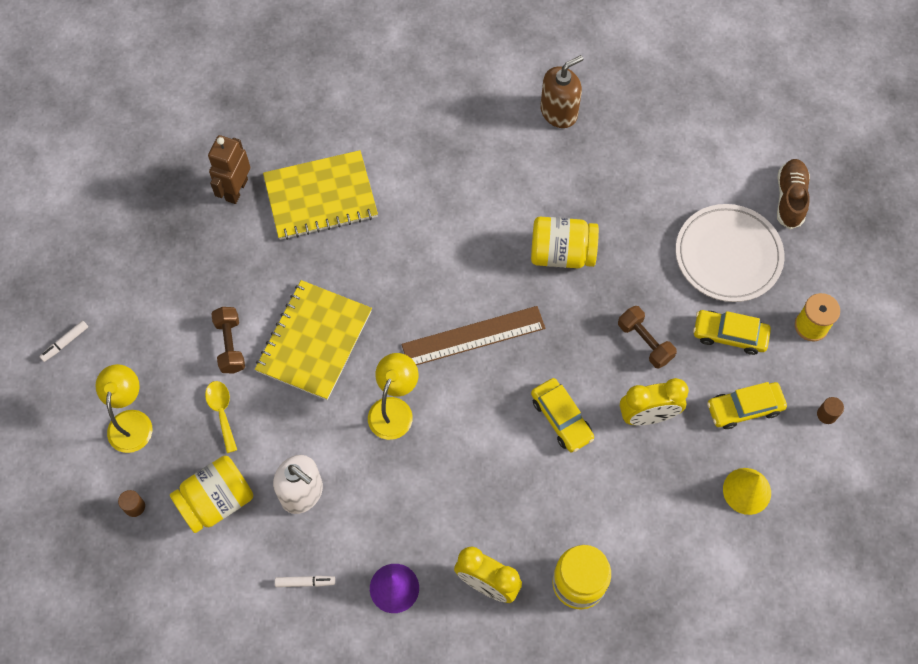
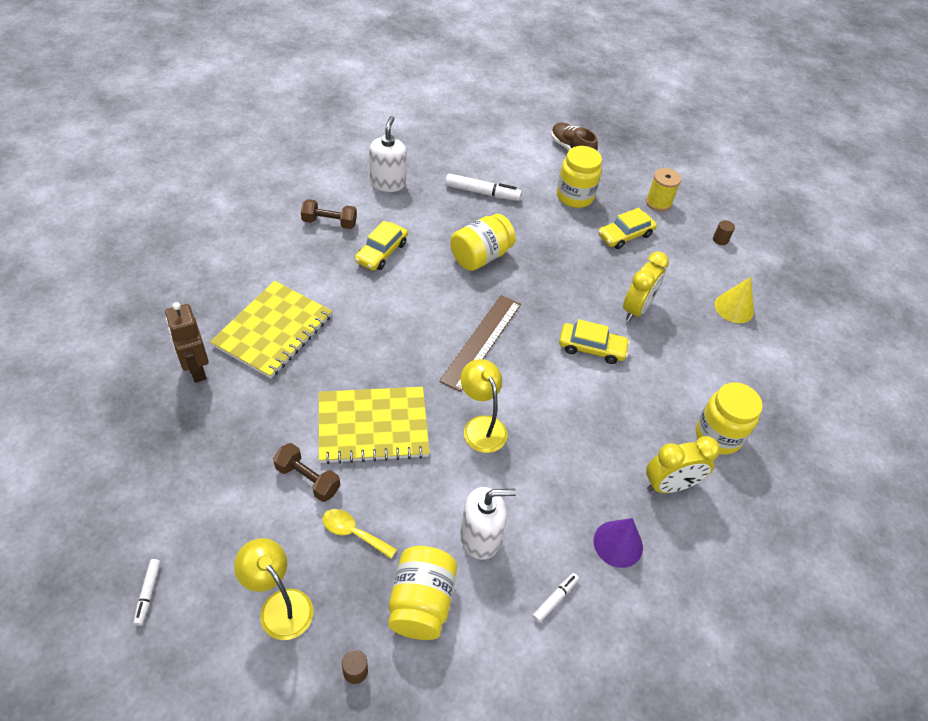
camera: 50 degrees left, 15 degrees down
yellow notebook [255,280,372,400] -> yellow notebook turned 75 degrees counterclockwise [319,387,430,464]
brown soap dispenser [540,55,583,128] -> white soap dispenser [369,116,407,192]
brown dumbbell [618,306,677,369] -> brown dumbbell moved to [301,199,357,229]
white plate [676,204,784,302] -> yellow jar [557,146,602,208]
yellow car [707,382,787,429] -> yellow car moved to [355,221,408,271]
none -> white marker [445,173,522,201]

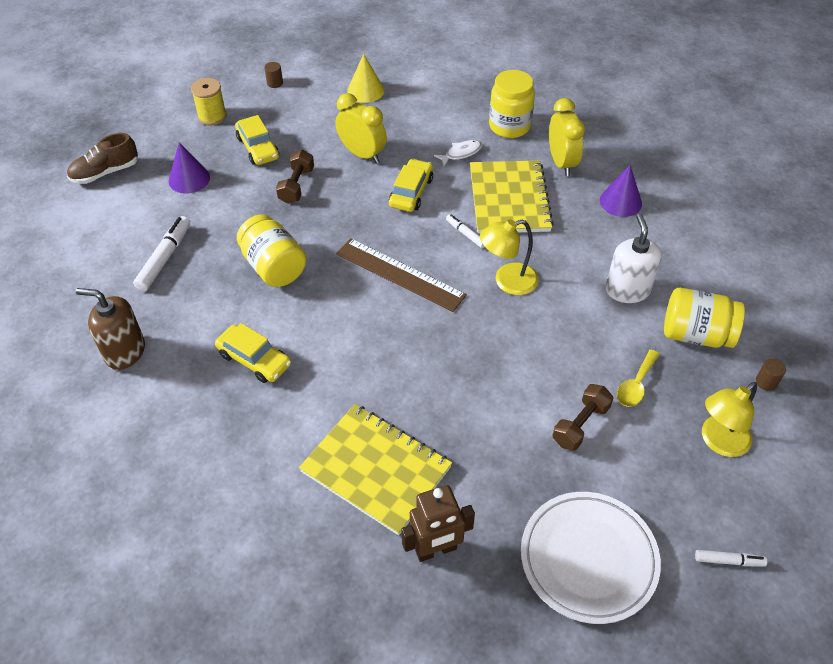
camera: 80 degrees left, 0 degrees up
brown dumbbell [301,199,357,229] -> brown dumbbell moved to [276,150,314,204]
yellow notebook [319,387,430,464] -> yellow notebook moved to [470,160,554,234]
white soap dispenser [369,116,407,192] -> brown soap dispenser [76,288,145,370]
white marker [532,573,579,623] -> white marker moved to [446,214,485,248]
yellow jar [557,146,602,208] -> purple cone [169,142,210,194]
none -> white fish [434,140,482,166]
none -> white plate [521,492,661,624]

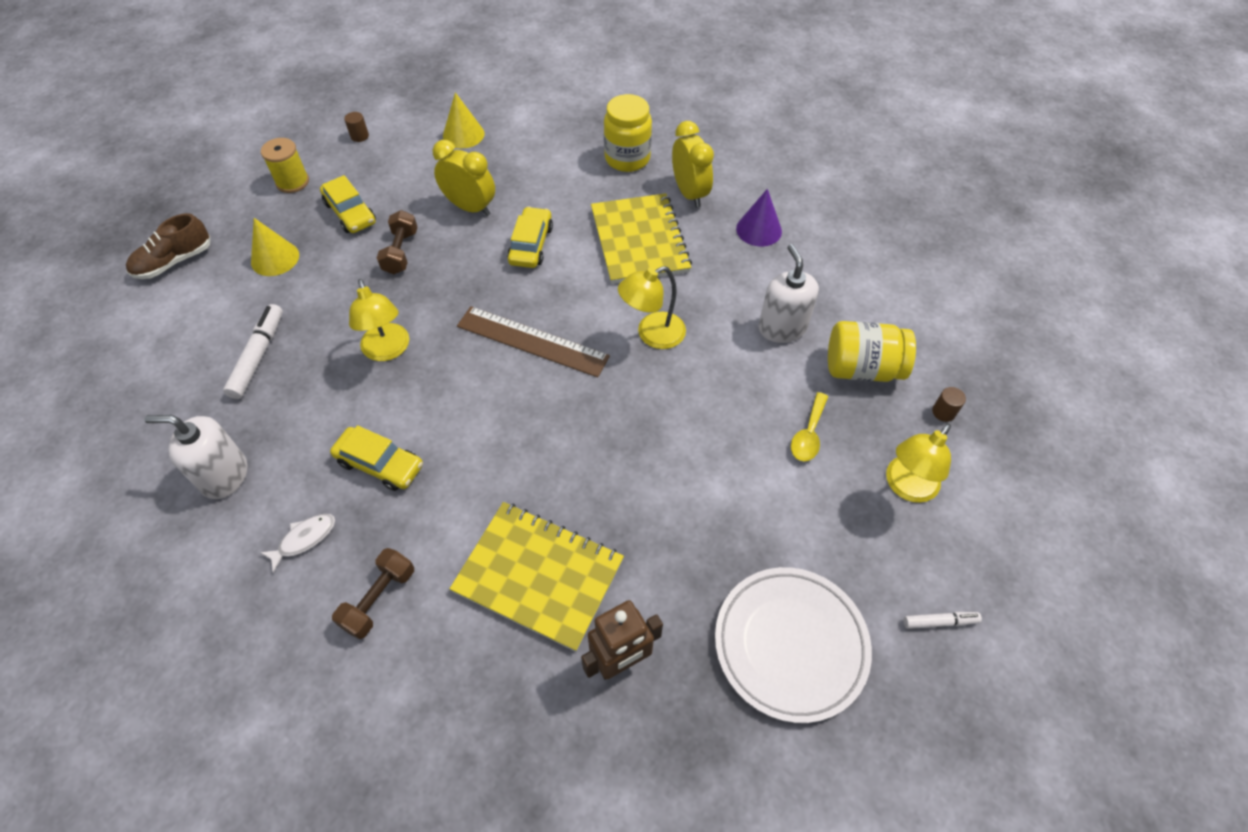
camera: 10 degrees left, 5 degrees up
brown soap dispenser [76,288,145,370] -> white soap dispenser [144,415,247,499]
purple cone [169,142,210,194] -> yellow cone [251,218,299,276]
yellow jar [237,214,307,287] -> yellow lamp [349,279,409,361]
white fish [434,140,482,166] -> white fish moved to [260,514,335,573]
white marker [446,214,485,248] -> none
brown dumbbell [553,384,613,451] -> brown dumbbell moved to [332,548,414,639]

